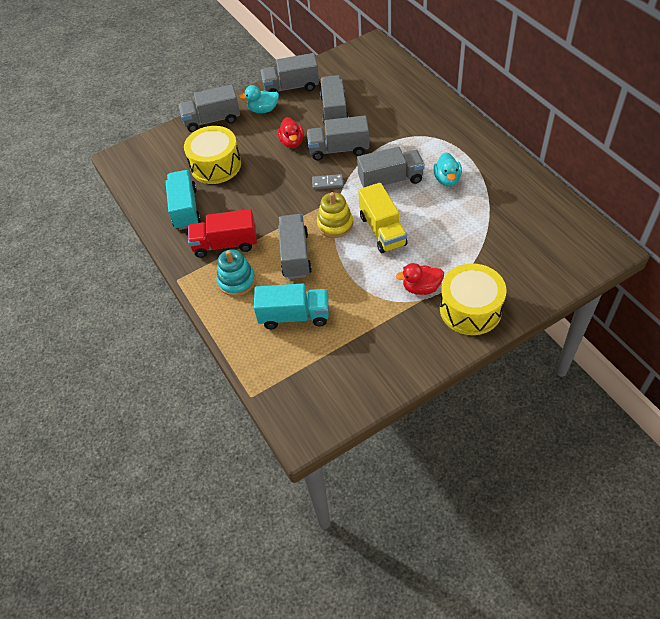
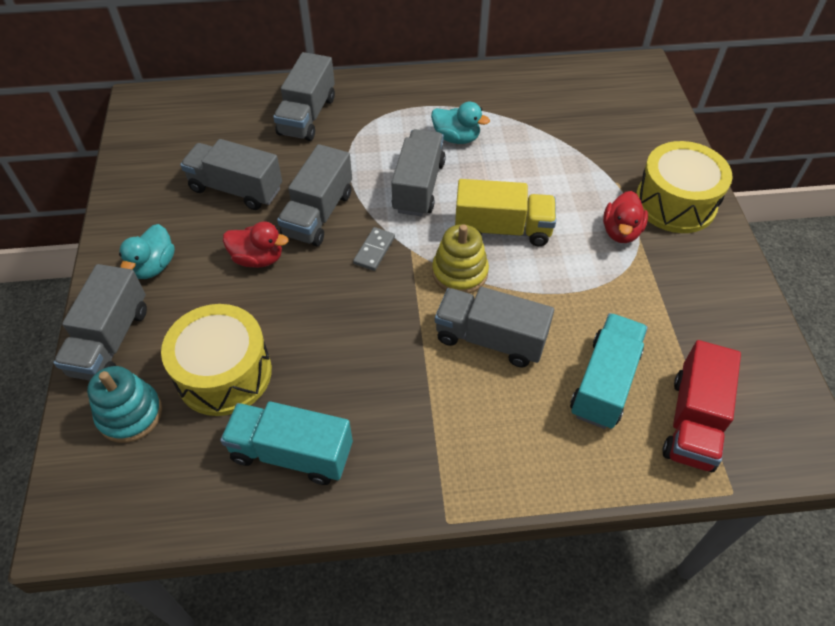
camera: 70 degrees left, 0 degrees up
red truck [188,209,257,258] -> red truck moved to [662,340,741,472]
turquoise stacking toy [217,249,256,296] -> turquoise stacking toy moved to [87,366,162,443]
grey truck [261,53,319,92] -> grey truck moved to [273,52,335,141]

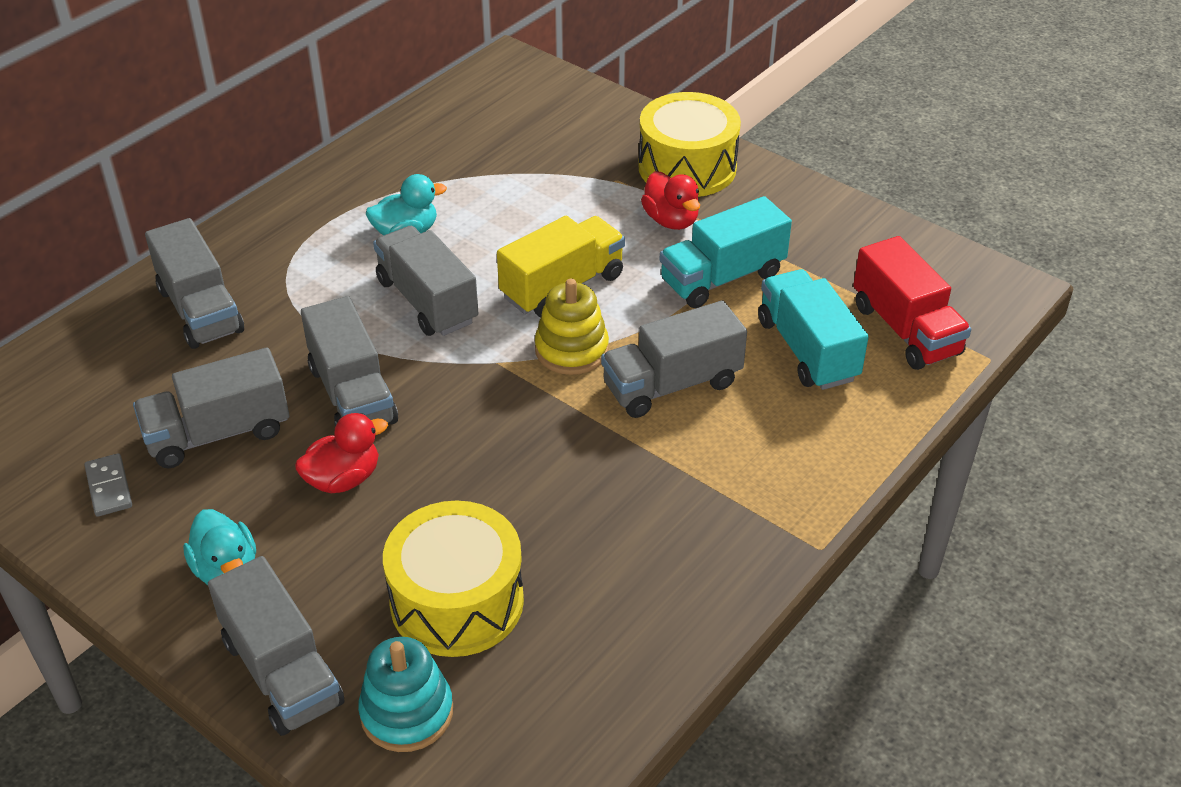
camera: 45 degrees left, 10 degrees down
turquoise truck [220,401,353,485] -> turquoise truck moved to [659,196,792,308]
grey domino [353,227,395,271] -> grey domino moved to [84,453,132,517]

